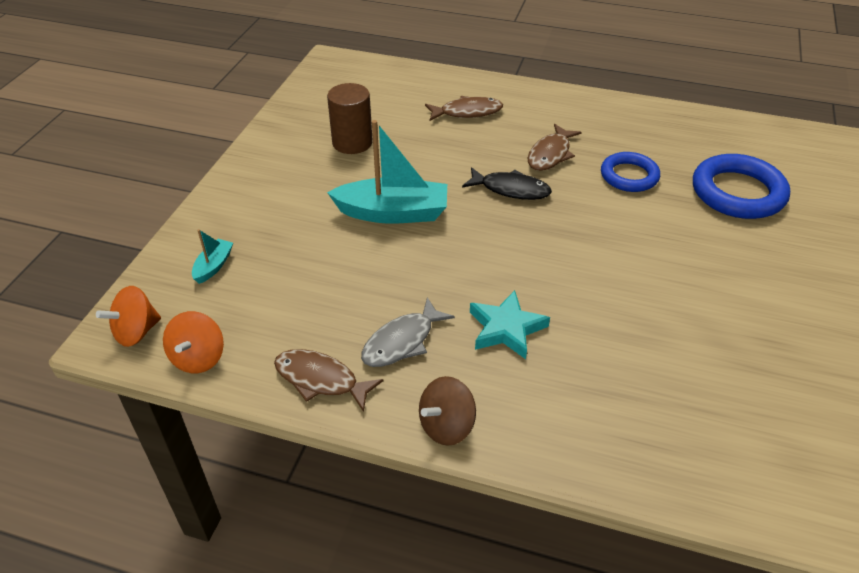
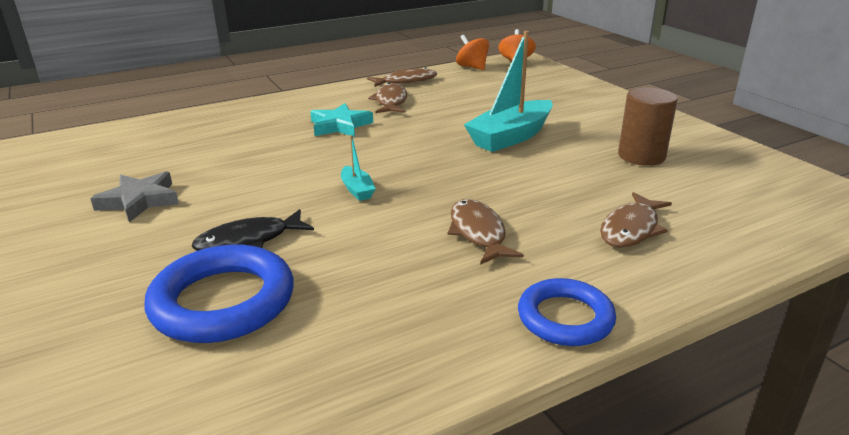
camera: 135 degrees right, 15 degrees down
turquoise boat [192,229,233,284] -> turquoise boat moved to [341,135,376,201]
grey fish [361,297,455,367] -> brown fish [368,83,407,113]
brown spinning top [419,376,476,446] -> none
black fish [462,167,552,200] -> black fish moved to [191,209,314,251]
blue ring [601,152,660,192] -> blue ring moved to [518,278,616,346]
none -> grey star [90,172,179,222]

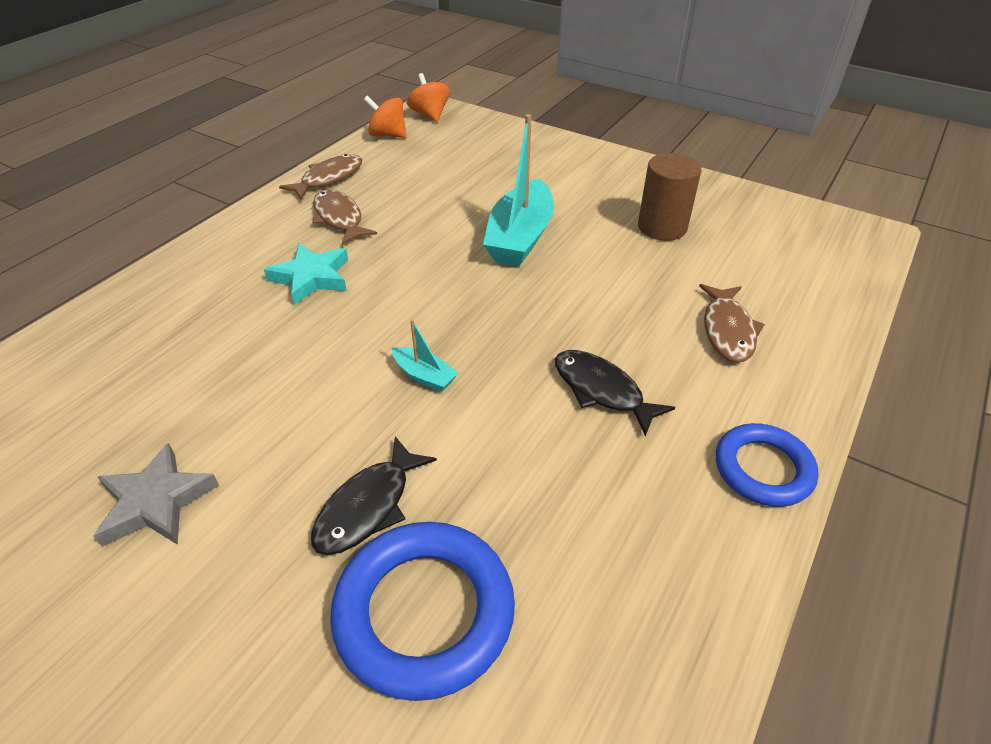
camera: 30 degrees left, 15 degrees up
brown fish [448,199,524,265] -> black fish [555,350,675,436]

